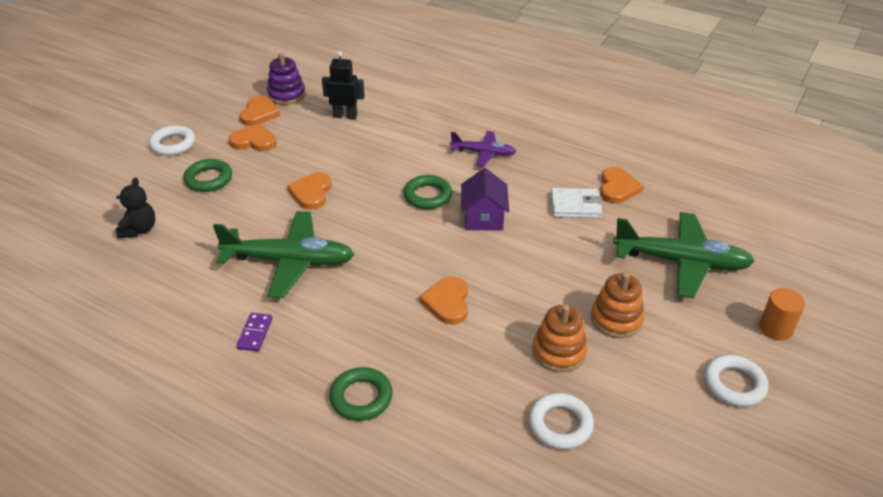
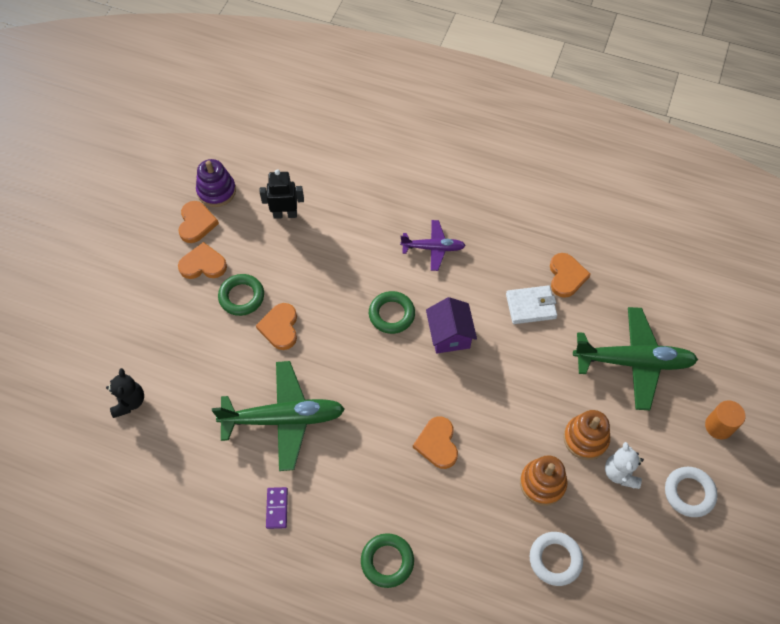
camera: 10 degrees left, 20 degrees up
white ring [149,125,195,156] -> none
green ring [183,159,232,192] -> green ring moved to [218,274,264,316]
none -> white teddy bear [605,442,644,489]

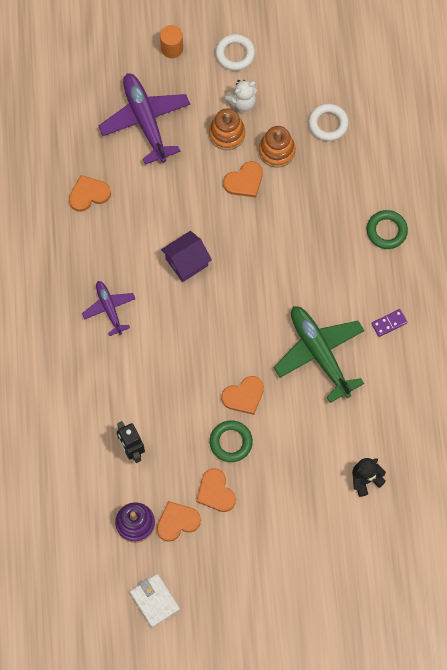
camera: 115 degrees left, 10 degrees up
green ring [369,291,415,334] -> none
orange heart [413,416,458,469] -> orange heart moved to [223,161,263,197]
white wallet [506,285,557,324] -> white wallet moved to [130,574,180,628]
green plane [573,307,698,410] -> purple plane [98,73,190,164]

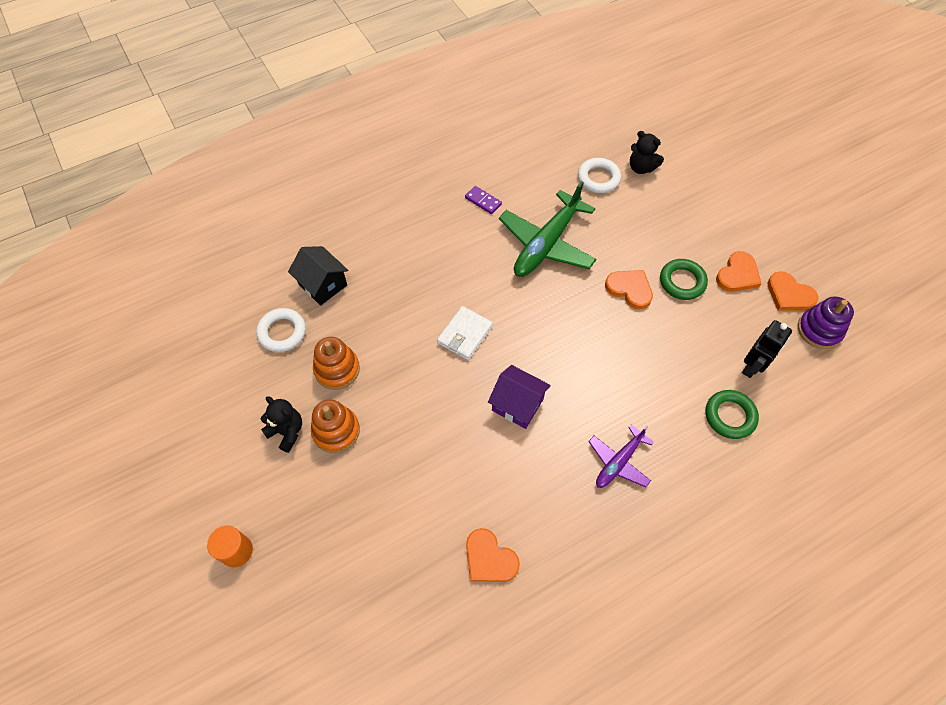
camera: 115 degrees left, 10 degrees down
purple plane [98,73,190,164] -> none
white wallet [130,574,180,628] -> white wallet moved to [437,306,493,360]
white ring [215,34,255,71] -> white ring moved to [578,158,621,193]
orange heart [223,161,263,197] -> none
white teddy bear [224,80,257,112] -> black teddy bear [261,396,302,453]
green ring [367,210,408,249] -> green ring moved to [706,390,759,439]
none -> black house [288,246,348,306]

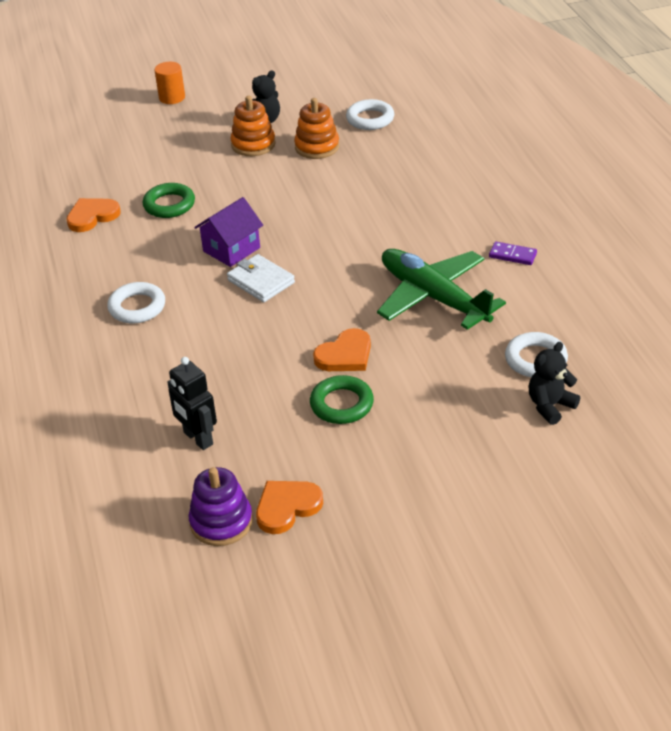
camera: 105 degrees right, 20 degrees down
black house [288,246,348,306] -> none
white wallet [437,306,493,360] -> white wallet moved to [227,254,295,302]
purple domino [465,186,502,214] -> purple domino turned 60 degrees clockwise [489,242,537,265]
purple plane [589,424,654,488] -> white ring [107,282,165,323]
green ring [706,390,759,439] -> green ring moved to [143,183,195,218]
orange heart [716,251,762,292] -> none

